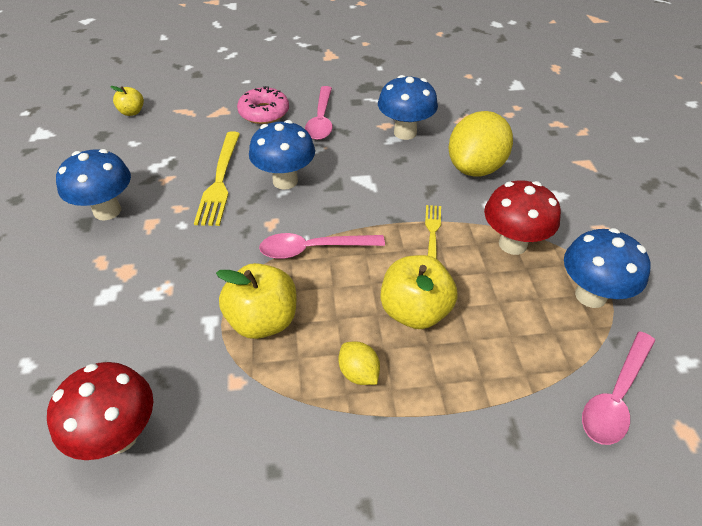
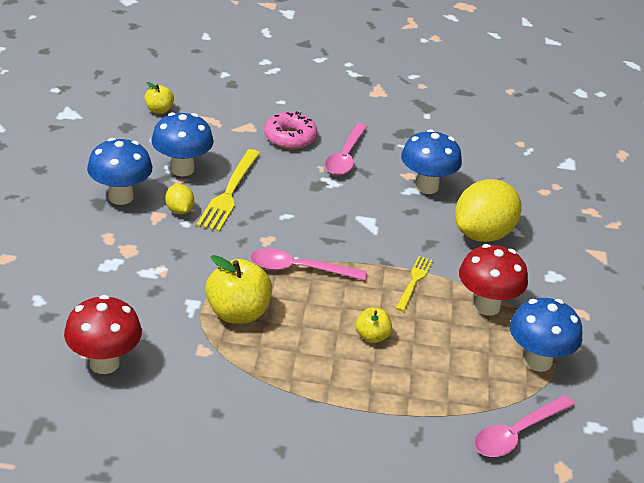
camera: 10 degrees right, 10 degrees down
blue mushroom [249,120,315,190] -> blue mushroom moved to [151,112,214,176]
yellow lemon [339,342,380,385] -> yellow lemon moved to [165,184,194,214]
yellow apple [380,255,458,329] -> yellow apple [355,307,392,343], size x0.55

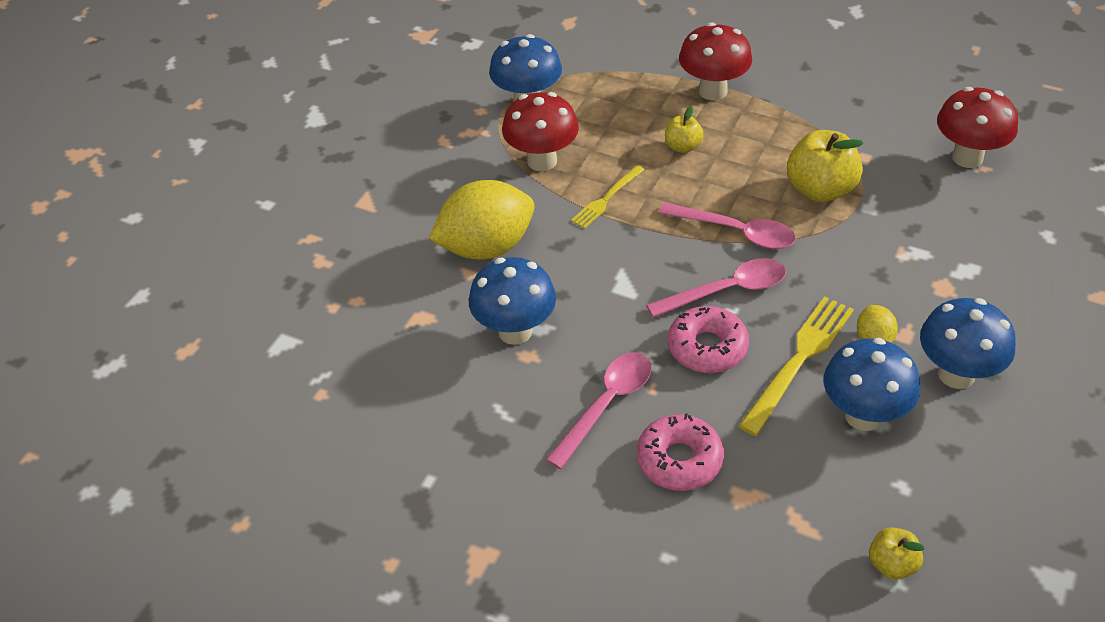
camera: 155 degrees left, 10 degrees up
pink spoon [474,395,575,457] -> pink spoon moved to [646,258,786,318]
none -> pink donut [668,306,749,373]
none -> red mushroom [679,22,752,100]

